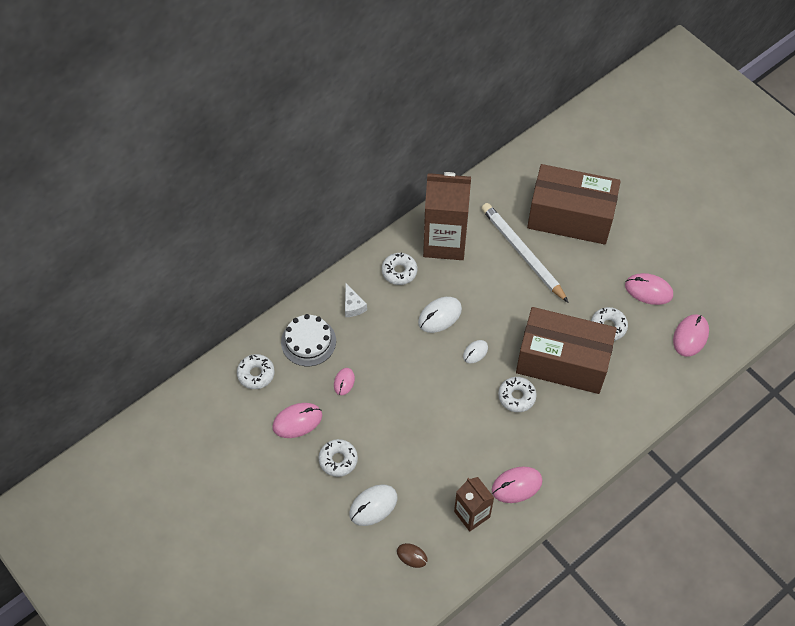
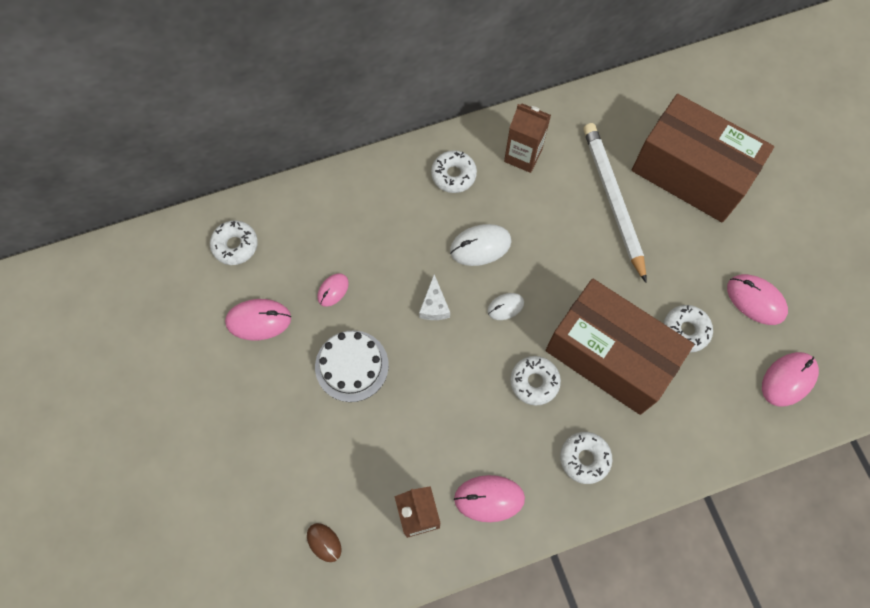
camera: 20 degrees right, 10 degrees up
white cake [281,314,336,366] -> white cake moved to [315,331,389,402]
white donut [318,439,358,477] -> white donut moved to [560,432,612,484]
white cheese [345,283,367,317] -> white cheese moved to [419,274,450,320]
white mouse [349,484,398,526] -> none
brown carton [423,172,471,260] -> brown carton [504,103,551,173], size x0.57

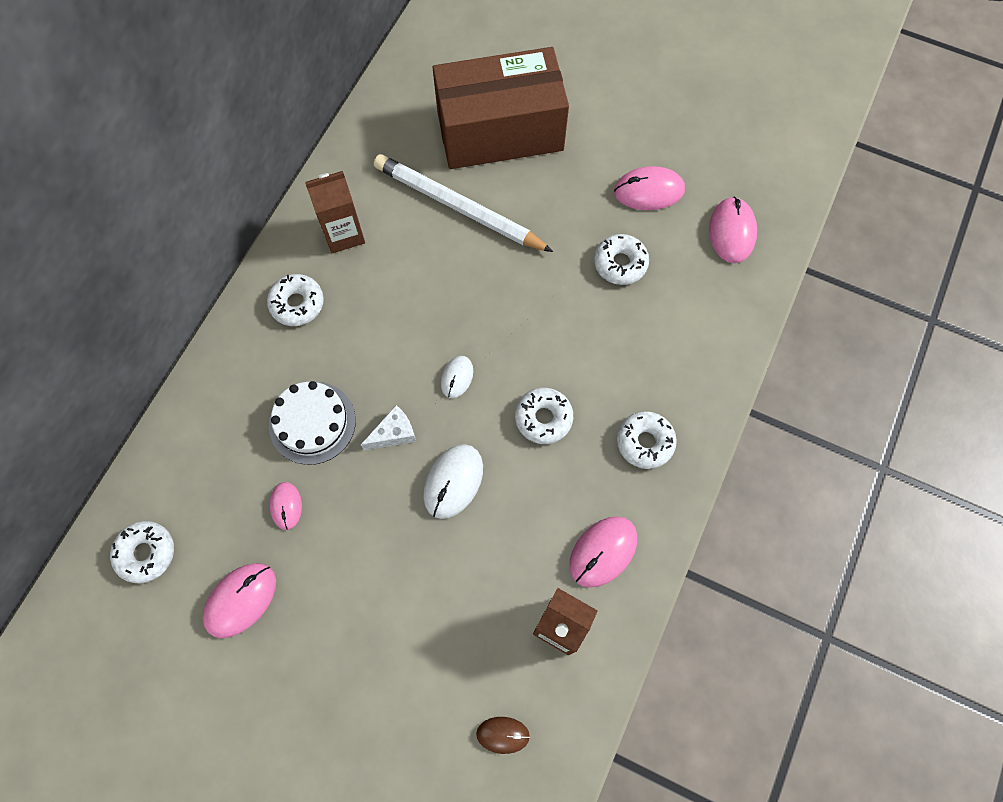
camera: 45 degrees left, 0 degrees up
white cake [315,331,389,402] -> white cake moved to [269,381,356,465]
white cheese [419,274,450,320] -> white cheese turned 75 degrees counterclockwise [361,405,416,450]
white mouse [450,224,512,266] -> white mouse moved to [423,444,483,519]
brown box [546,278,694,415] -> none

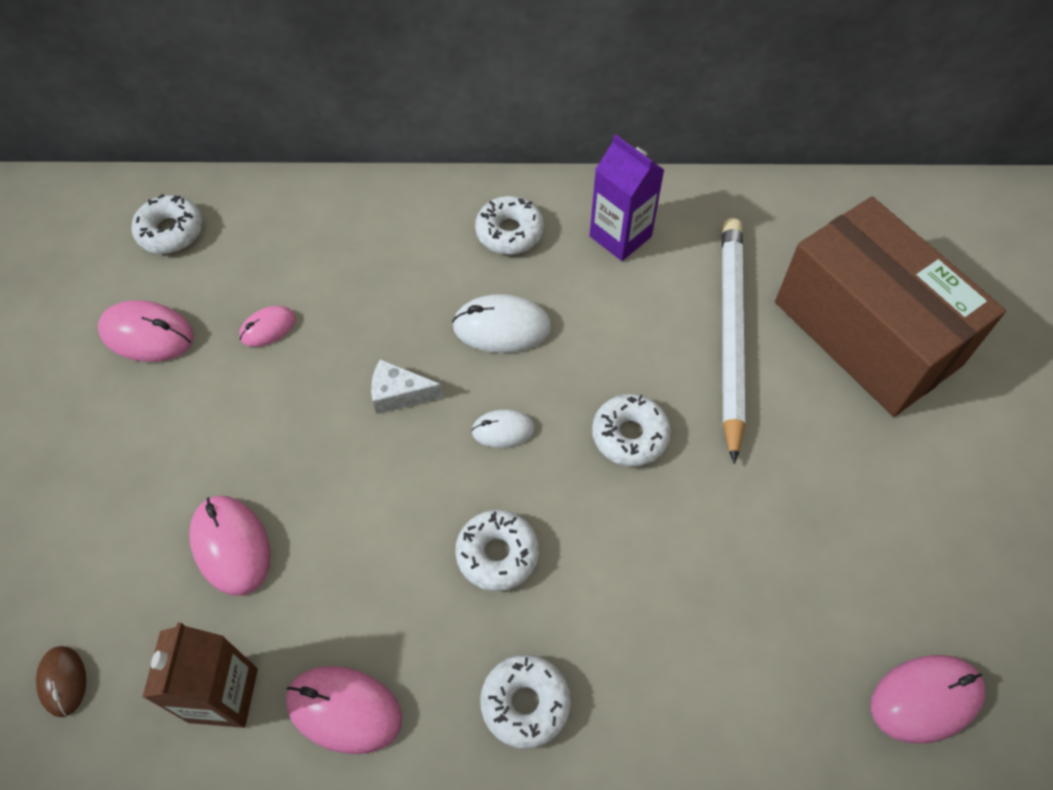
camera: 65 degrees right, 10 degrees down
white cake [269,381,356,465] -> none
brown carton [305,171,365,253] -> purple carton [590,134,664,261]
white cheese [361,405,416,450] -> white cheese turned 150 degrees clockwise [371,359,443,414]
white mouse [423,444,483,519] -> white mouse moved to [452,294,551,353]
white donut [594,234,649,285] -> white donut moved to [592,394,671,467]
pink mouse [614,166,685,210] -> pink mouse moved to [189,496,271,596]

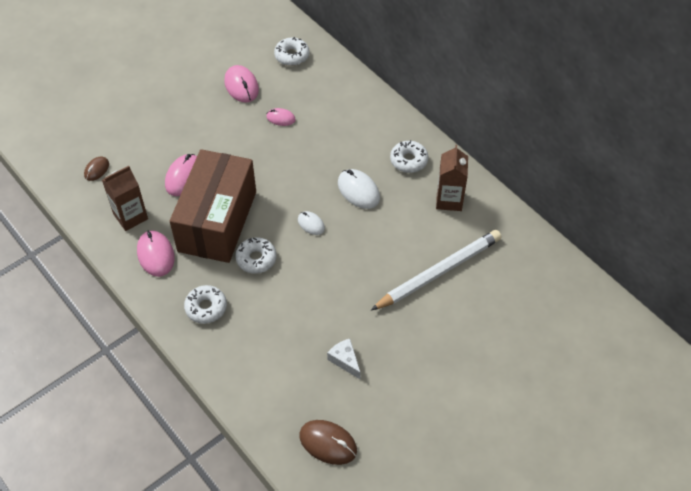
camera: 50 degrees right, 5 degrees down
white cheese [371,359,443,414] -> white cheese moved to [327,339,361,379]
purple carton [590,134,664,261] -> brown carton [436,145,468,211]
white donut [592,394,671,467] -> none
brown box [775,197,1006,417] -> brown box moved to [170,149,256,263]
pink mouse [871,655,985,744] -> brown mouse [299,420,357,465]

